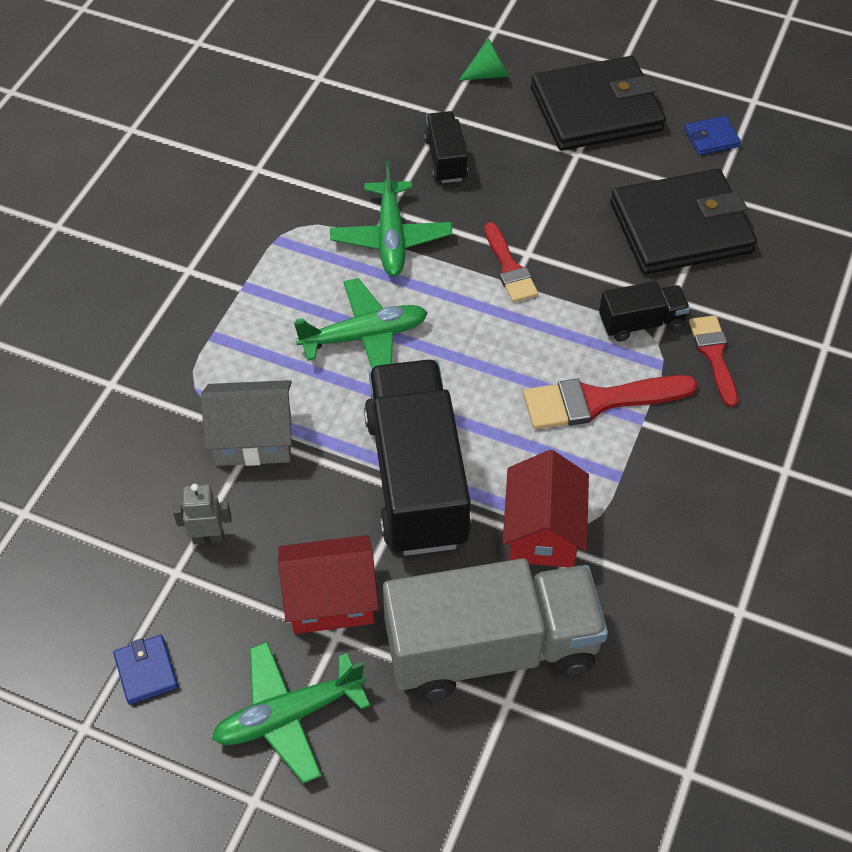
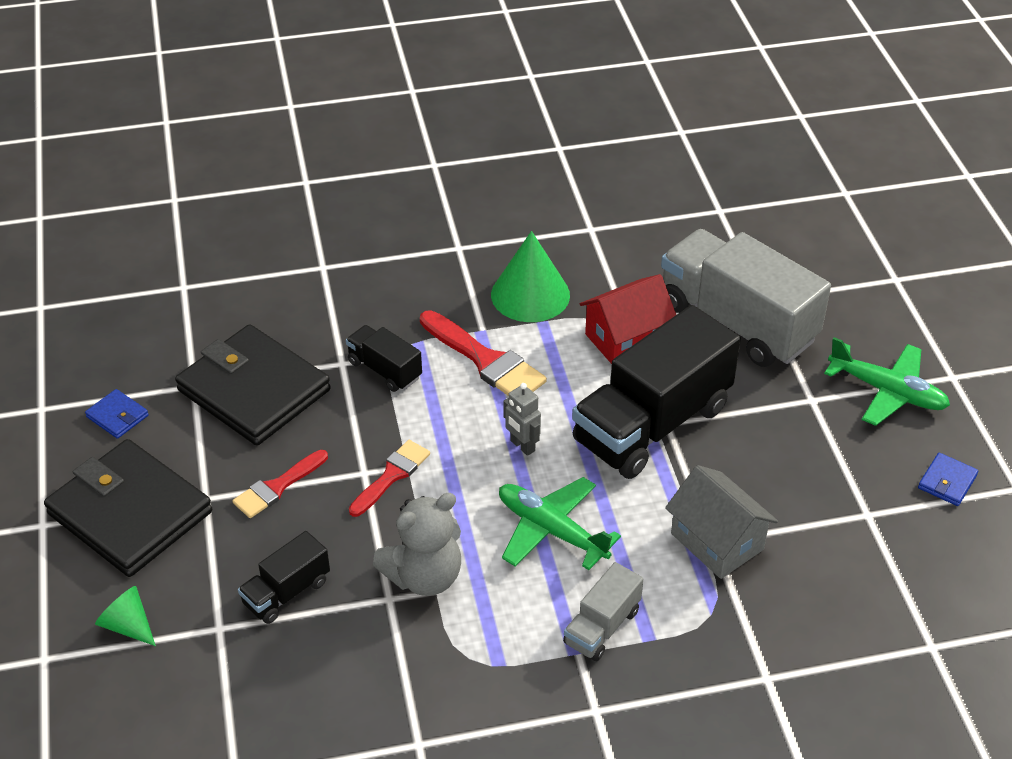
camera: 125 degrees left, 10 degrees down
grey robot [173,484,232,545] -> grey robot moved to [503,383,541,456]
red house [278,535,379,634] -> none
green plane [330,161,453,276] -> grey teddy bear [373,493,461,596]
red brush [689,315,738,407] -> red brush moved to [233,450,328,518]
none -> green cone [491,231,570,322]
none -> grey truck [563,562,643,661]

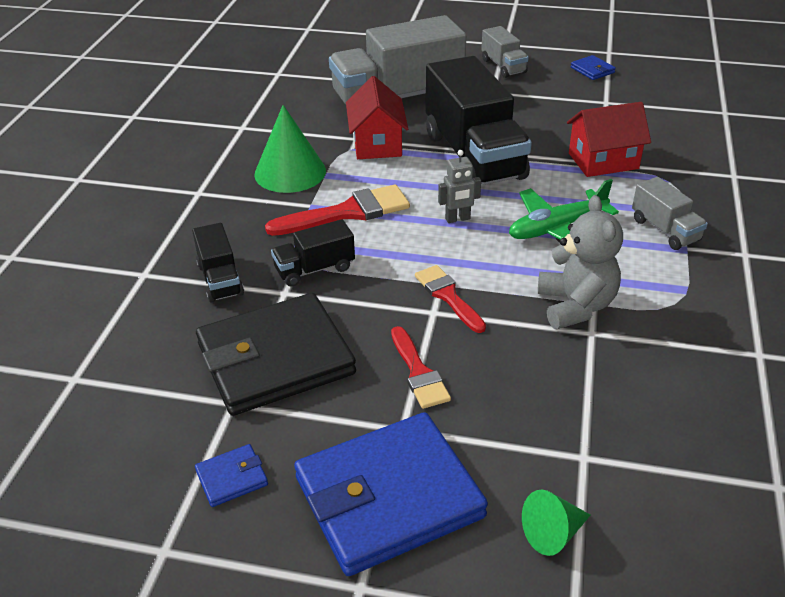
camera: 65 degrees left, 5 degrees down
black wallet [44,439,212,577] -> blue wallet [294,412,488,576]
black truck [238,531,330,624] -> black truck moved to [192,223,244,303]
grey house [665,465,778,579] -> red house [567,102,651,177]
green plane [824,337,950,426] -> grey truck [481,26,529,78]

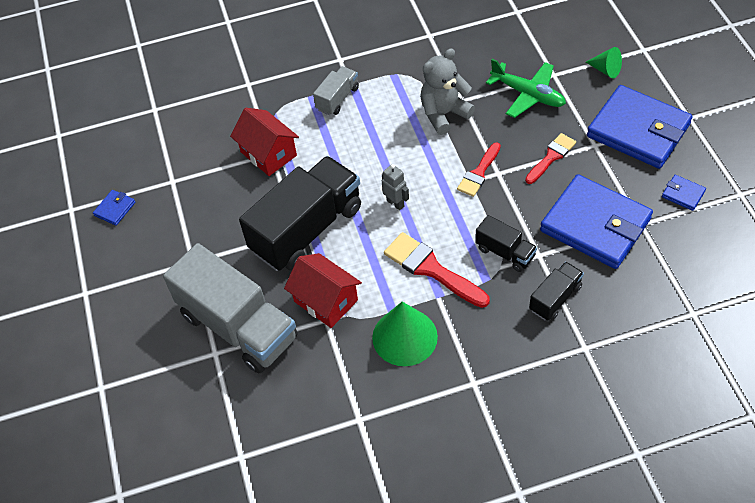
camera: 115 degrees left, 15 degrees up
black wallet [196,293,356,416] -> blue wallet [540,174,653,269]
red house [346,76,408,159] -> red house turned 75 degrees clockwise [284,253,362,328]
grey truck [481,26,529,78] -> none
green plane [509,179,619,242] -> green plane moved to [486,59,566,118]

